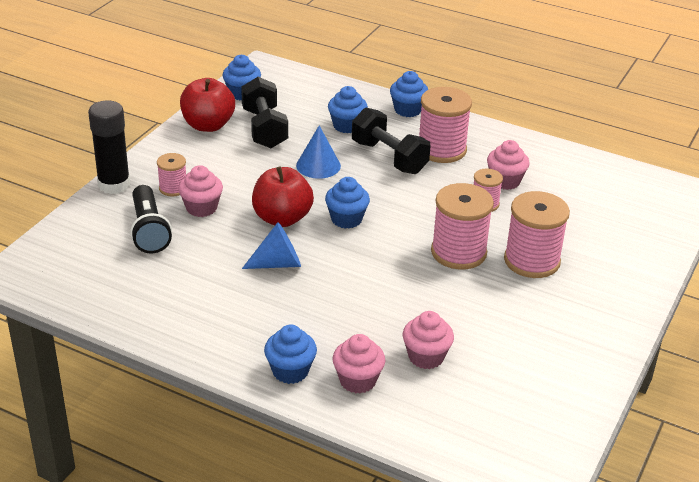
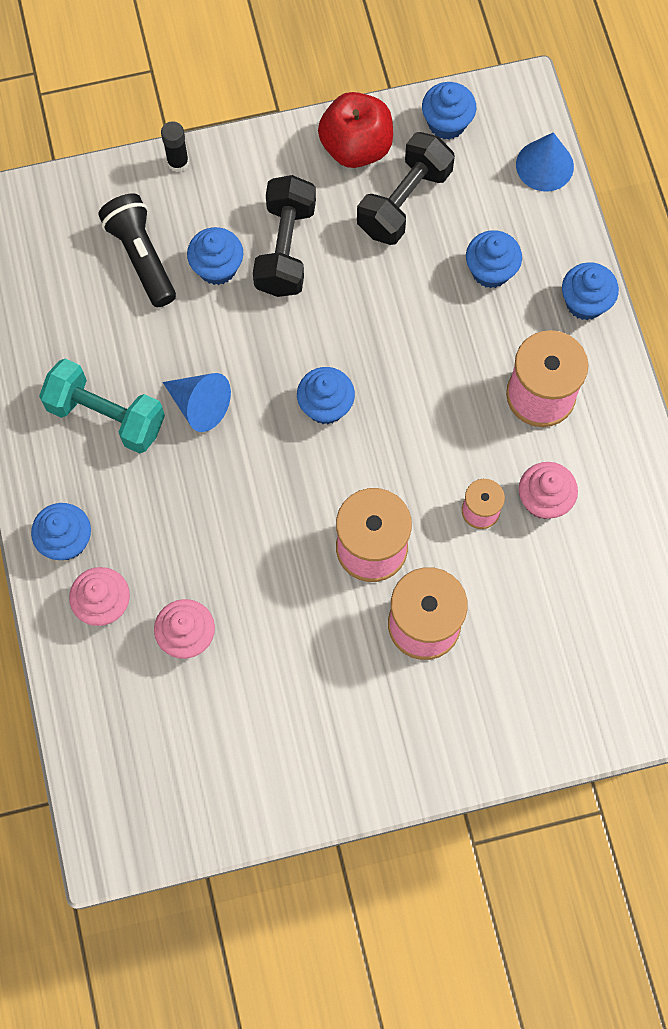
camera: 50 degrees right, 35 degrees up
black glue stick [88,100,130,194] -> black glue stick [161,121,189,172], size x0.53
black flashlight [130,185,172,253] -> black flashlight turned 120 degrees clockwise [98,193,176,307]
pink spool [157,153,186,197] -> none
pink cupcake [178,165,223,217] -> blue cupcake [187,227,243,285]
red apple [252,166,314,227] -> none
blue cone [296,125,341,179] -> blue cone moved to [516,132,574,192]
black dumbbell [352,107,431,174] -> black dumbbell moved to [253,175,316,297]
none -> turquoise dumbbell [39,359,165,453]

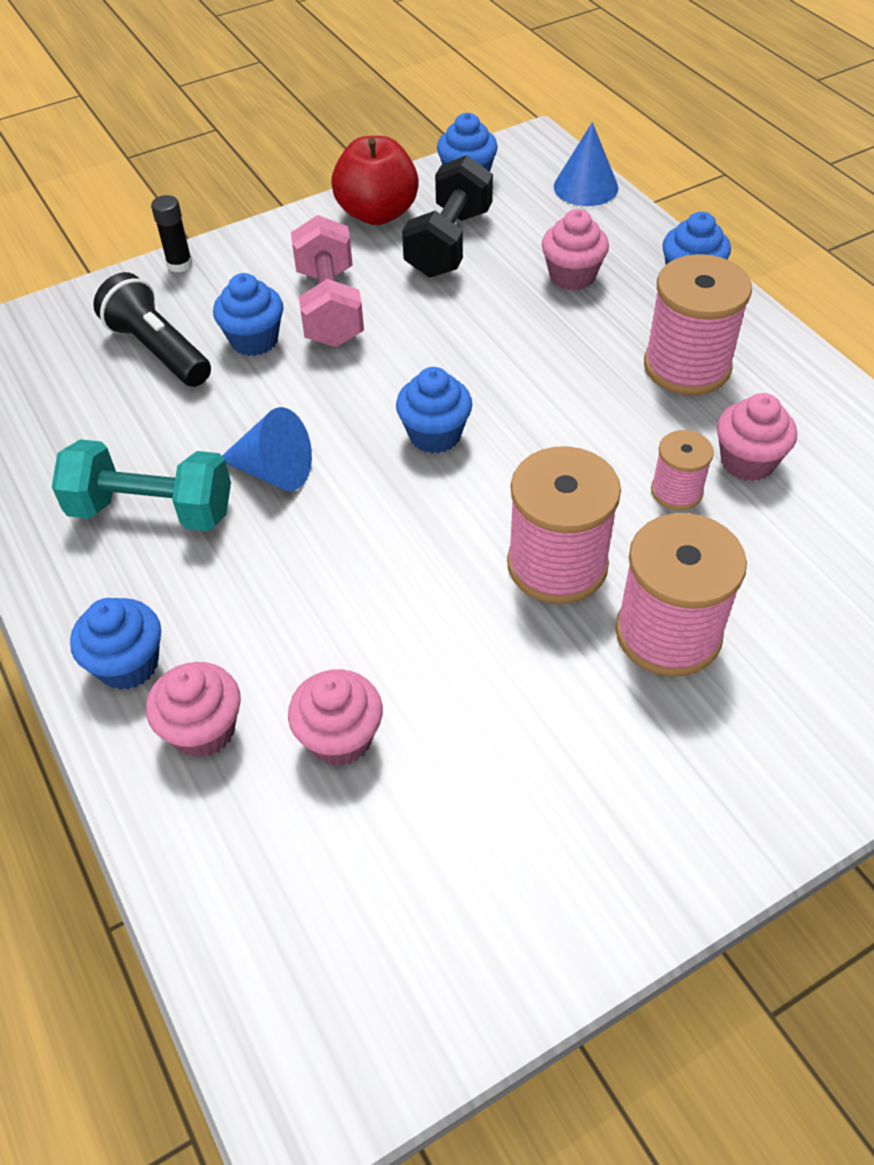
camera: 15 degrees left, 20 degrees down
black dumbbell [253,175,316,297] -> pink dumbbell [291,215,364,347]
blue cupcake [466,230,522,288] -> pink cupcake [542,209,609,291]

